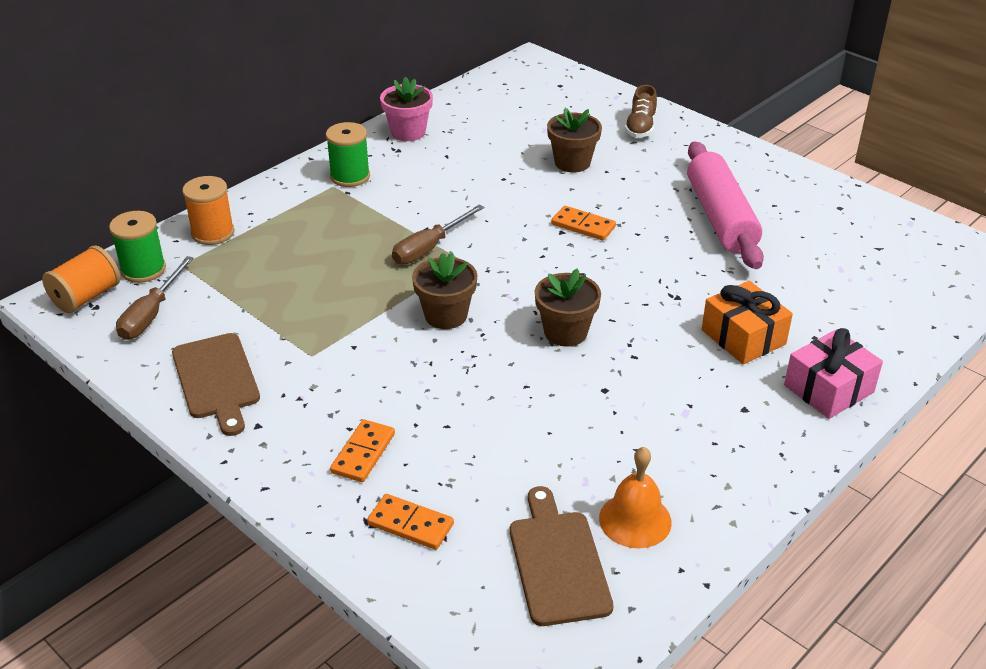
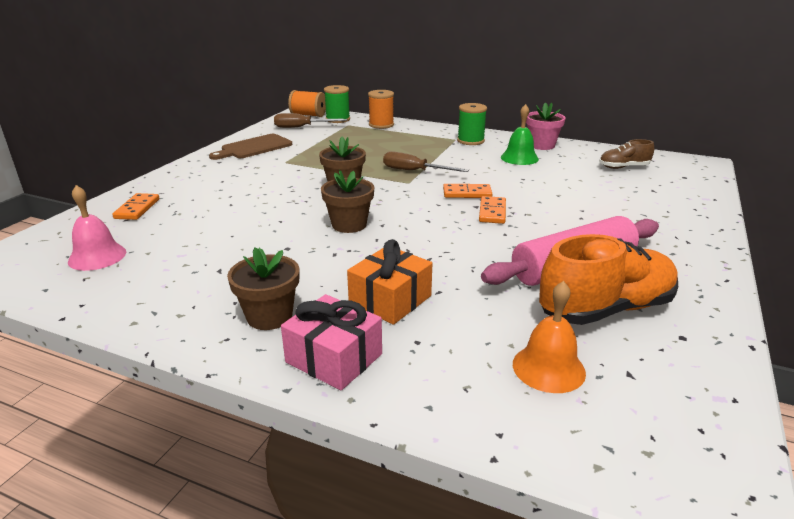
camera: 70 degrees right, 10 degrees down
orange domino [330,419,395,482] -> orange domino moved to [443,184,492,198]
brown cutting board [510,486,613,626] -> pink bell [68,185,126,271]
brown flower pot [547,108,602,172] -> brown flower pot moved to [227,248,299,330]
orange bell [599,447,672,548] -> orange bell moved to [513,281,586,393]
brown shoe [625,85,657,138] -> brown shoe moved to [599,139,654,169]
none -> green bell [501,104,539,165]
none -> orange shoe [539,234,678,325]

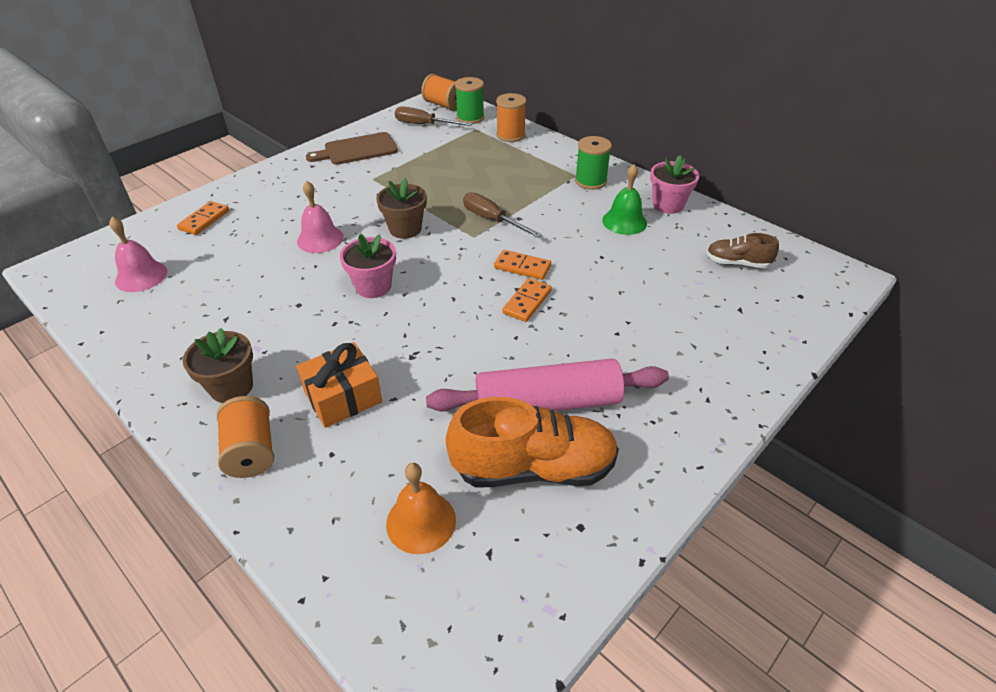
camera: 20 degrees right, 15 degrees up
pink gift [281,294,382,390] -> orange spool [217,396,274,478]
brown flower pot [321,170,374,233] -> pink flower pot [340,233,396,298]
none -> pink bell [297,181,344,253]

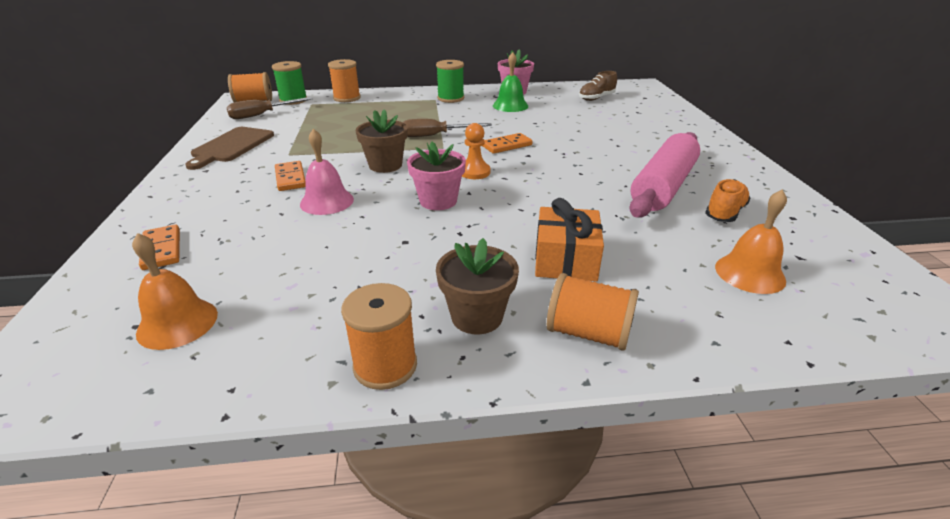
camera: 50 degrees left, 10 degrees down
pink bell [109,217,167,292] -> orange bell [132,233,218,350]
orange shoe [446,397,619,487] -> orange shoe [705,179,750,222], size x0.53
orange domino [502,278,552,322] -> orange domino moved to [275,161,306,191]
none -> orange spool [341,283,417,390]
none -> orange pawn [462,123,491,179]

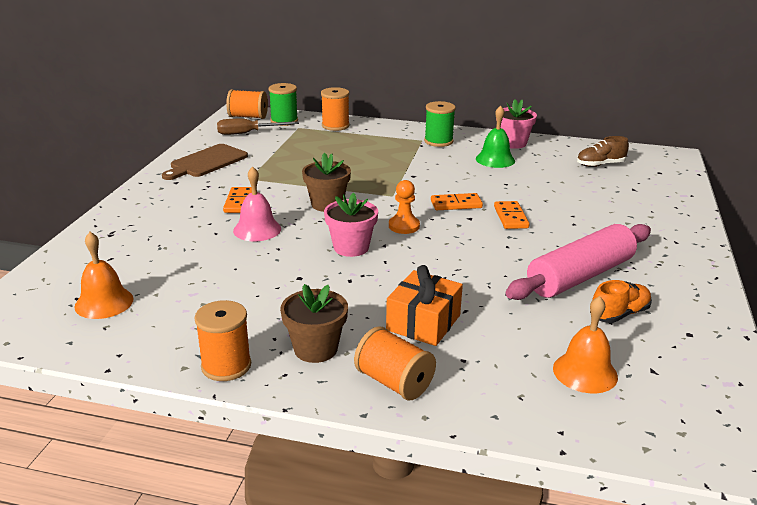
camera: 20 degrees right, 5 degrees down
orange domino [139,225,180,270] -> orange domino moved to [494,201,529,229]
brown screwdriver [403,119,492,137] -> none

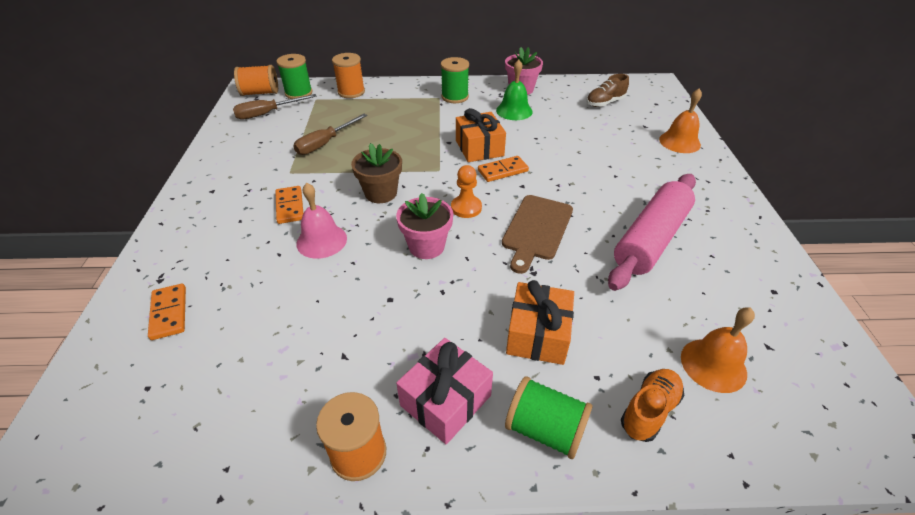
camera: 15 degrees left, 15 degrees up
orange bell [74,232,134,319] -> orange bell moved to [659,88,702,153]
brown cutting board [162,144,248,180] -> brown cutting board moved to [502,195,573,274]
brown flower pot [280,284,348,363] -> pink gift [396,338,493,444]
orange spool [354,326,436,400] -> green spool [505,376,593,459]
orange domino [494,201,529,229] -> orange domino moved to [148,284,186,340]
orange shoe [590,280,652,323] -> orange shoe moved to [621,369,684,442]
none -> brown screwdriver [293,114,367,155]
none -> orange gift [456,108,506,162]

